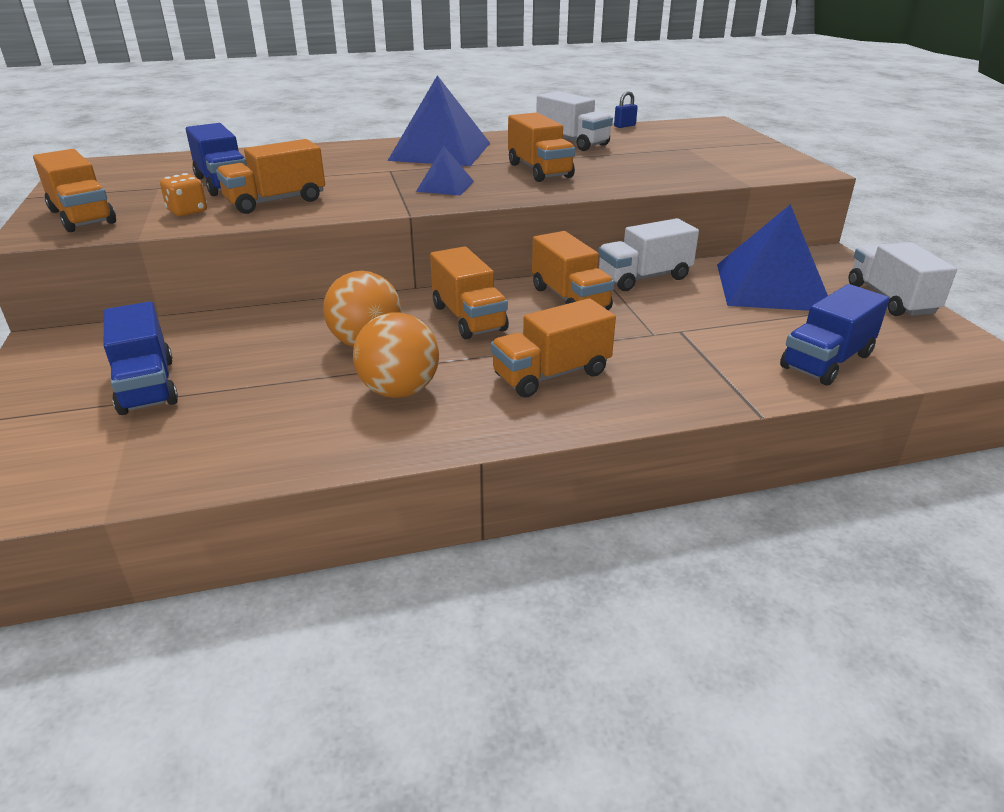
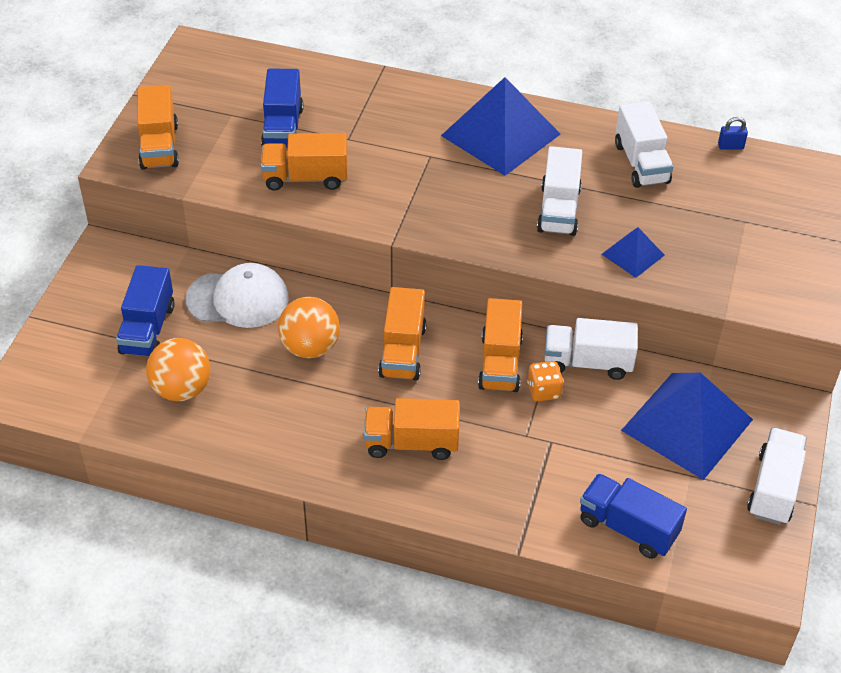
camera: 30 degrees right, 15 degrees up
orange dice [160,173,207,216] -> orange dice moved to [527,361,564,402]
orange ball [353,313,439,398] -> orange ball moved to [146,338,211,401]
blue pyramid [416,146,474,196] -> blue pyramid moved to [602,227,665,278]
orange truck [508,112,575,182] -> white truck [537,146,582,236]
blue truck [780,284,890,386] -> blue truck turned 45 degrees clockwise [580,473,687,559]
none -> white cap [186,263,289,328]

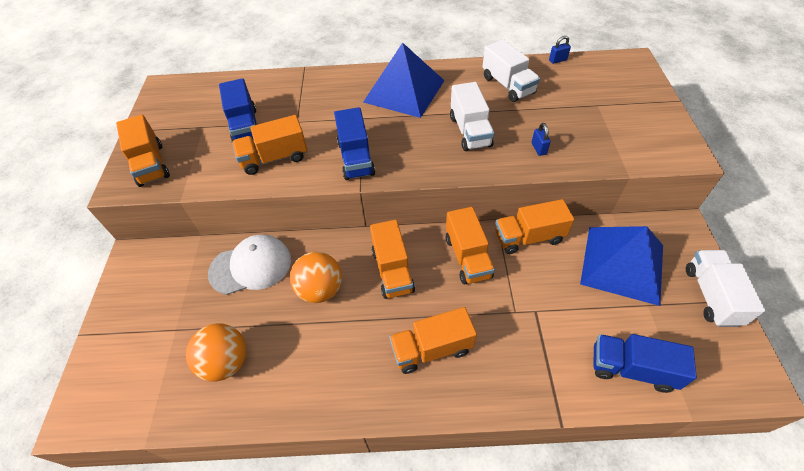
camera: 15 degrees left, 5 degrees up
blue truck [116,265,175,356] -> blue truck moved to [334,107,375,180]
orange dice [527,361,564,402] -> none
white truck [545,318,638,380] -> orange truck [495,199,574,254]
blue pyramid [602,227,665,278] -> blue padlock [532,123,551,156]

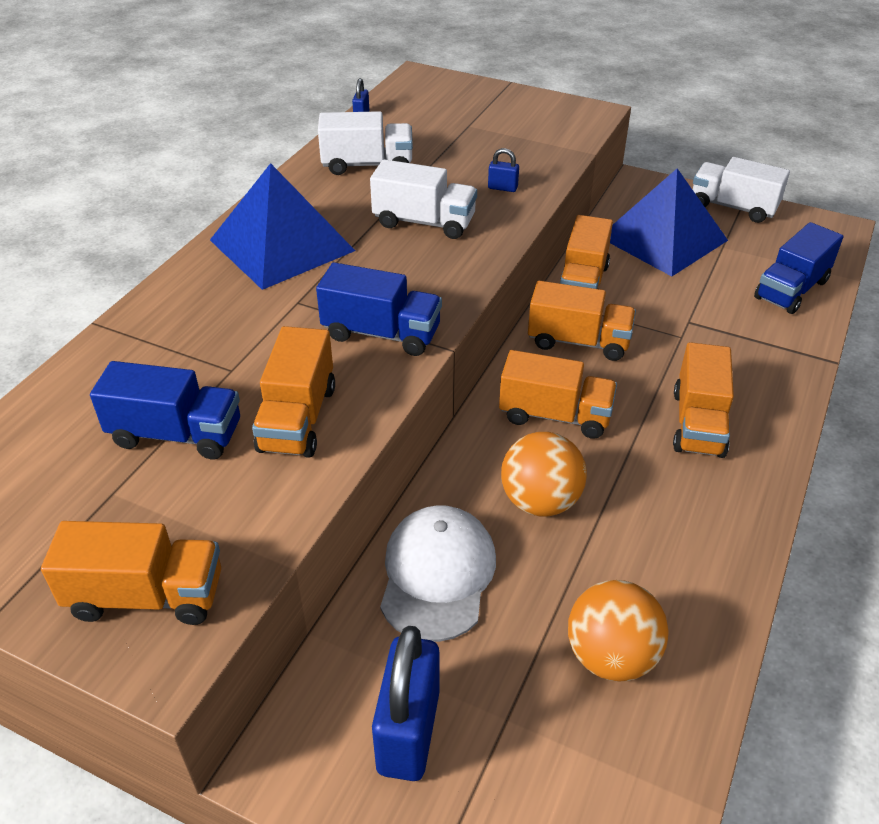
camera: 65 degrees left, 10 degrees down
none -> blue padlock [372,626,439,781]

